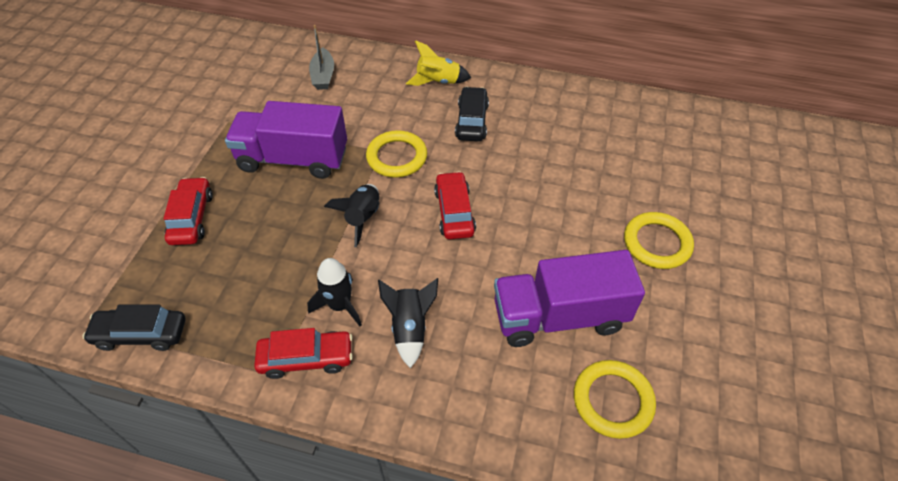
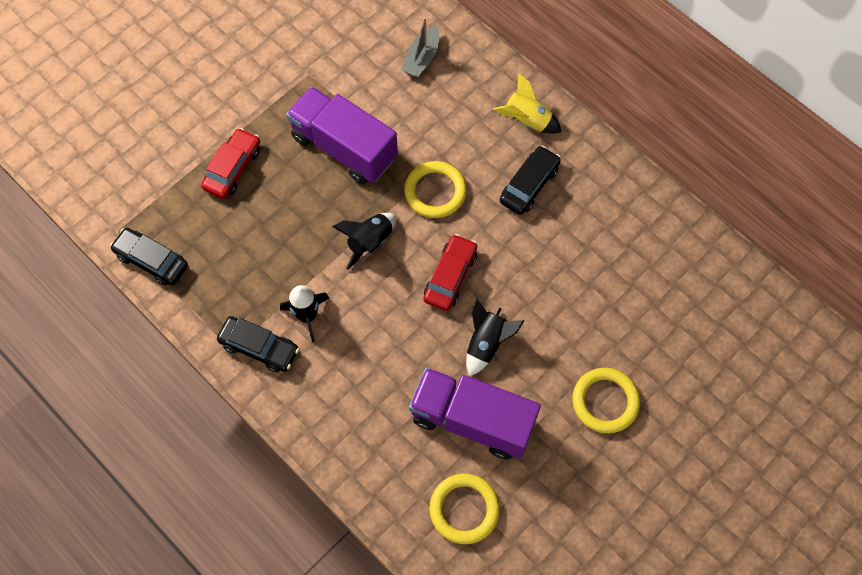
camera: 30 degrees right, 15 degrees up
red car [254,328,353,379] -> black car [217,316,299,372]
black rocket [378,278,438,368] -> black rocket moved to [466,298,525,376]

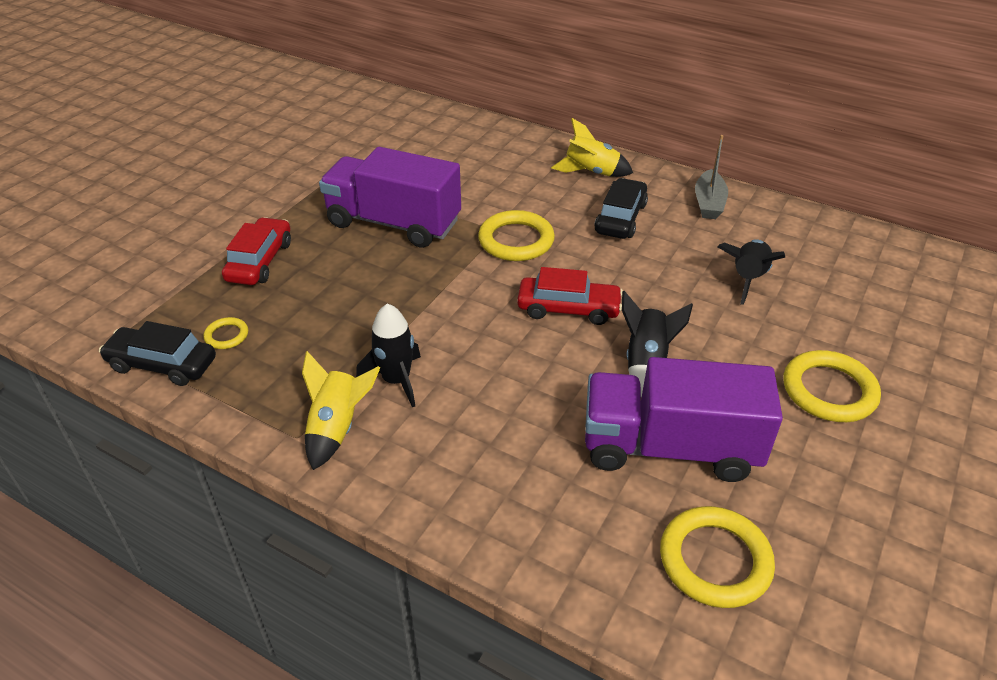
camera: 15 degrees left, 25 degrees down
black car [217,316,299,372] -> yellow rocket [302,351,380,470]
black rocket [332,213,396,269] -> black rocket moved to [718,239,785,305]
grey boat [402,17,439,78] -> grey boat moved to [695,135,728,219]
red car [423,234,477,311] -> red car turned 90 degrees clockwise [517,267,623,325]
none -> yellow ring [204,317,248,349]

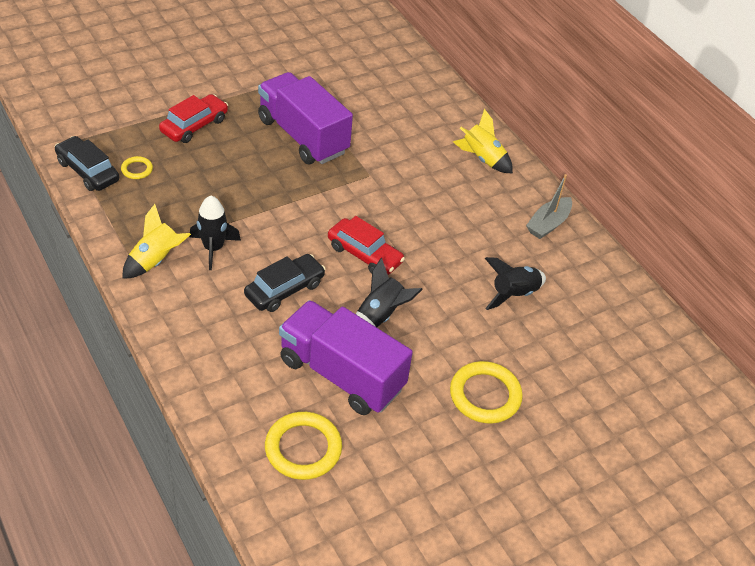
camera: 25 degrees right, 5 degrees up
yellow ring [478,210,555,261] -> none
black car [594,178,648,239] -> black car moved to [244,254,326,312]

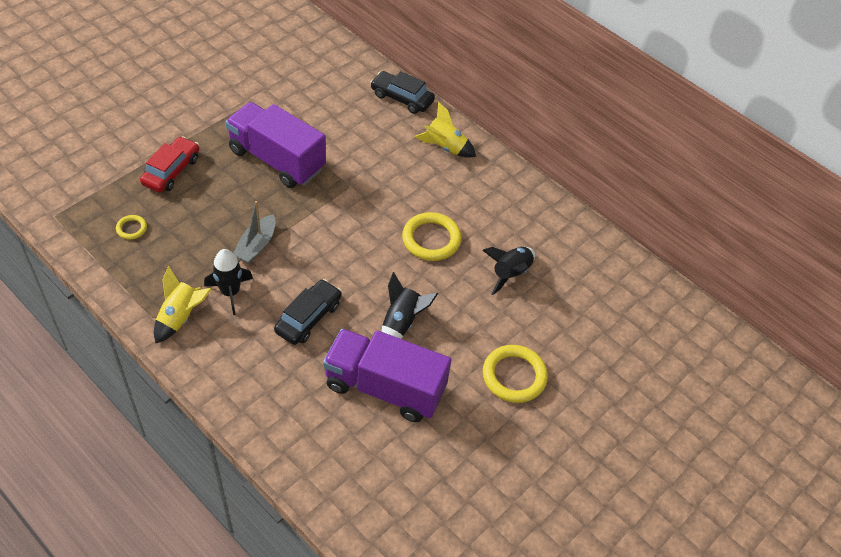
camera: 15 degrees left, 5 degrees up
black car [55,136,119,191] -> black car moved to [370,71,435,114]
yellow ring [265,412,342,480] -> yellow ring moved to [402,212,461,261]
red car [328,216,405,275] -> none
grey boat [526,174,572,239] -> grey boat moved to [233,201,276,264]

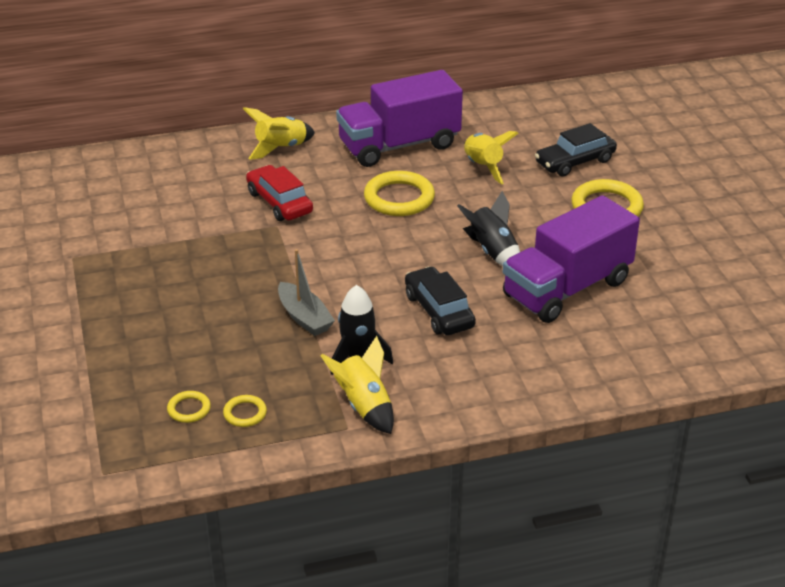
camera: 55 degrees left, 15 degrees down
red car [140,136,199,193] -> red car moved to [246,165,313,221]
purple truck [225,102,326,188] -> purple truck moved to [336,70,463,167]
black car [370,71,435,114] -> black car moved to [535,123,617,176]
black rocket [482,247,535,295] -> yellow rocket [464,131,518,185]
none -> yellow ring [223,395,267,427]

